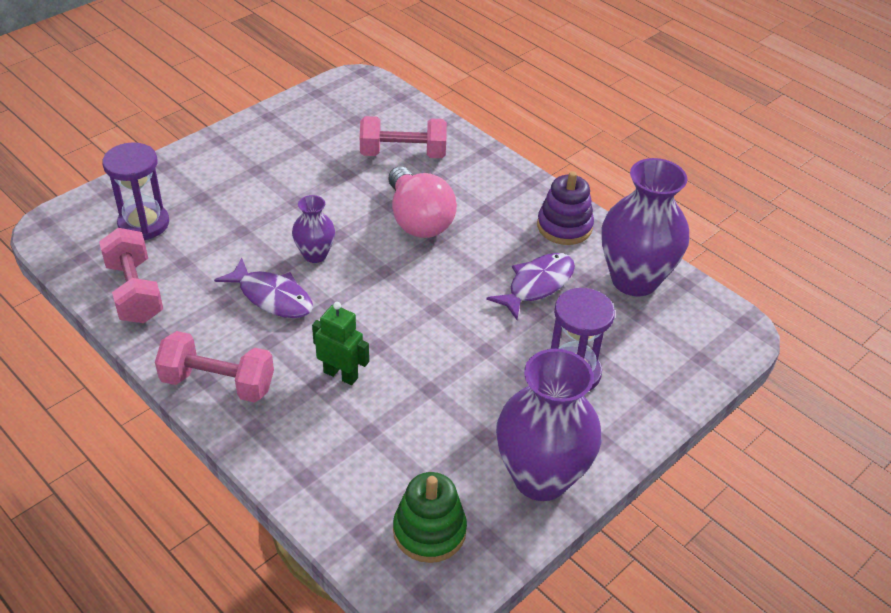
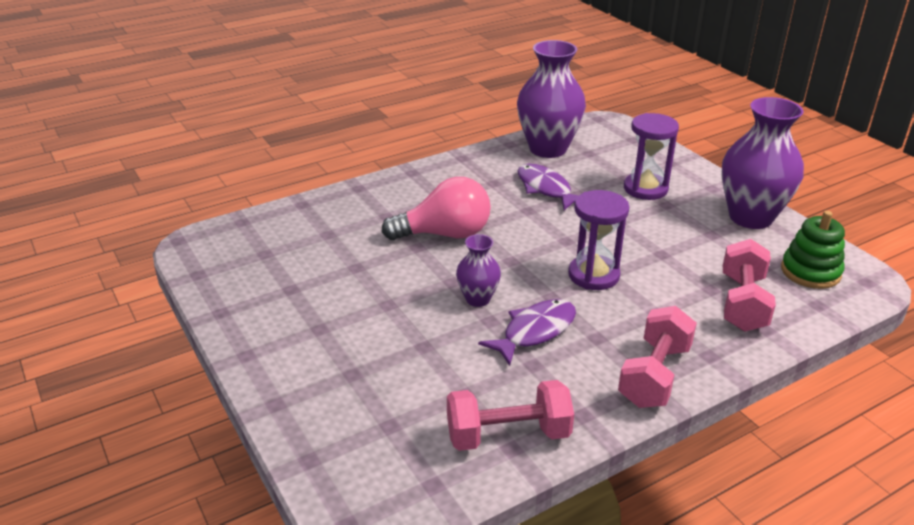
camera: 75 degrees left, 10 degrees down
purple hourglass [102,142,169,240] -> purple hourglass moved to [568,190,629,290]
green robot [312,302,369,385] -> none
pink dumbbell [360,116,447,158] -> pink dumbbell moved to [723,239,776,332]
purple stacking toy [537,171,594,245] -> none

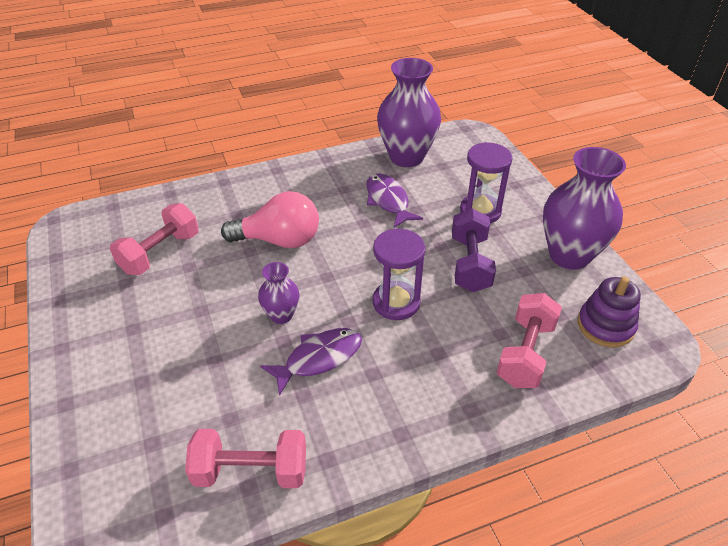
camera: 10 degrees right, 10 degrees up
pink dumbbell [618,306,697,408] -> pink dumbbell moved to [110,203,199,275]
green stacking toy [781,211,845,289] -> purple stacking toy [578,276,641,347]
none -> purple dumbbell [452,208,496,292]

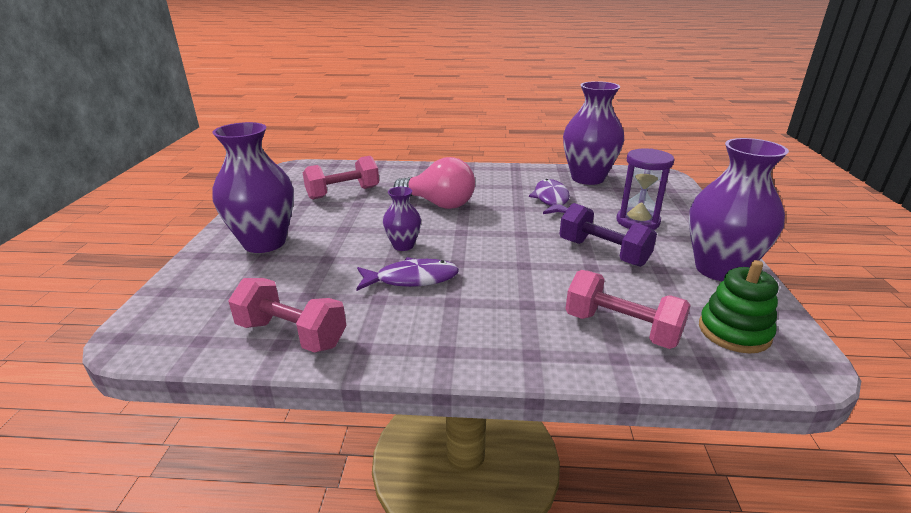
camera: 25 degrees right, 15 degrees down
purple hourglass [373,229,425,320] -> none
purple dumbbell [452,208,496,292] -> purple dumbbell turned 75 degrees counterclockwise [560,203,657,267]
pink dumbbell [496,293,562,388] -> pink dumbbell turned 75 degrees clockwise [566,270,691,349]
purple stacking toy [578,276,641,347] -> green stacking toy [699,260,778,354]
none -> purple vase [212,122,294,253]

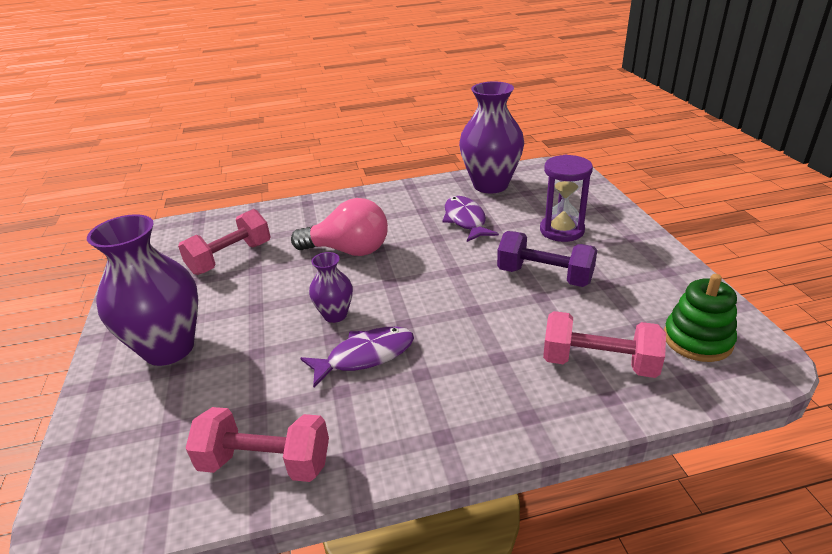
camera: 15 degrees left, 5 degrees up
purple vase [689,138,789,281] -> none

